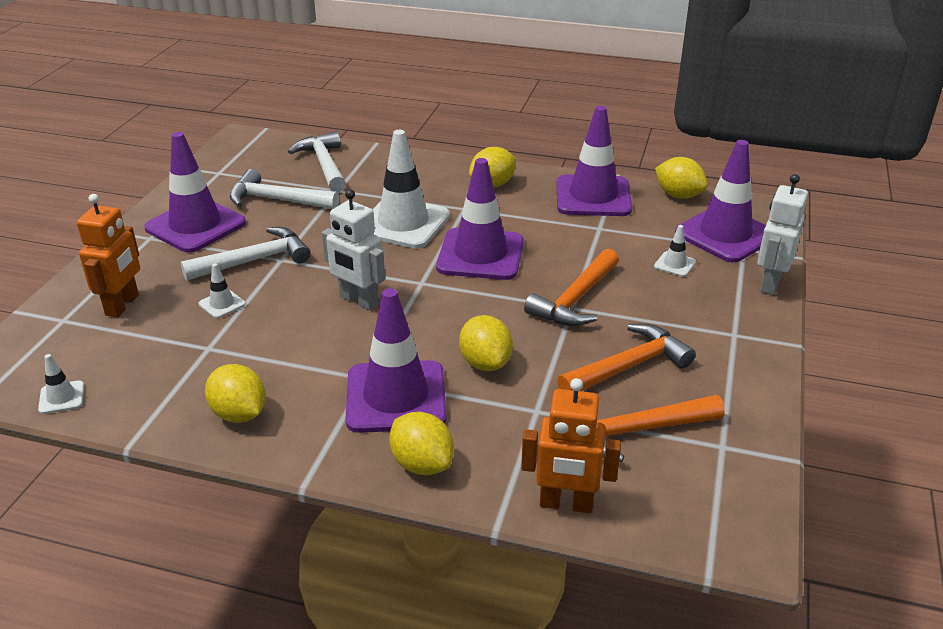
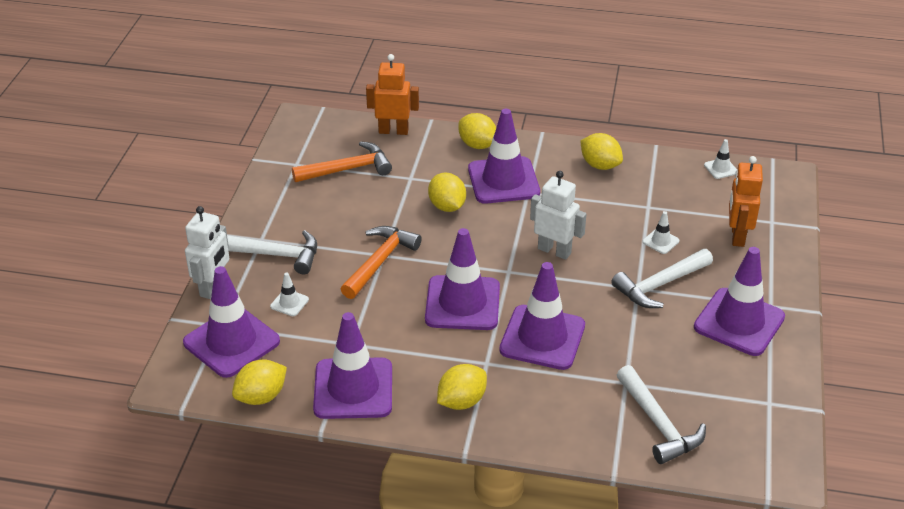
camera: 175 degrees right, 5 degrees up
white hammer [230,169,339,209] -> white hammer moved to [227,230,317,274]
white traffic cone [373,130,450,249] -> purple traffic cone [499,262,585,370]
orange hammer [557,324,696,391] -> none
yellow lemon [655,157,708,199] -> yellow lemon turned 75 degrees counterclockwise [232,360,287,405]

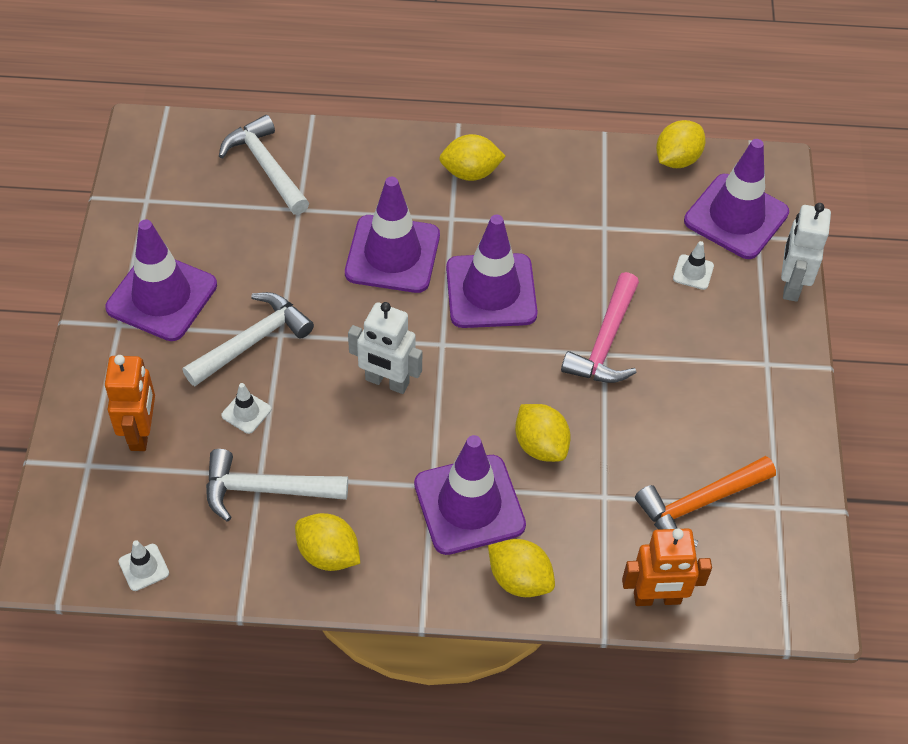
camera: 170 degrees right, 15 degrees up
white hammer [227,230,317,274] -> white hammer moved to [206,449,348,522]
purple traffic cone [313,312,392,419] -> none
orange hammer [341,226,422,299] -> pink hammer [561,272,639,383]
yellow lemon [437,364,487,410] -> yellow lemon turned 45 degrees clockwise [439,134,506,181]

